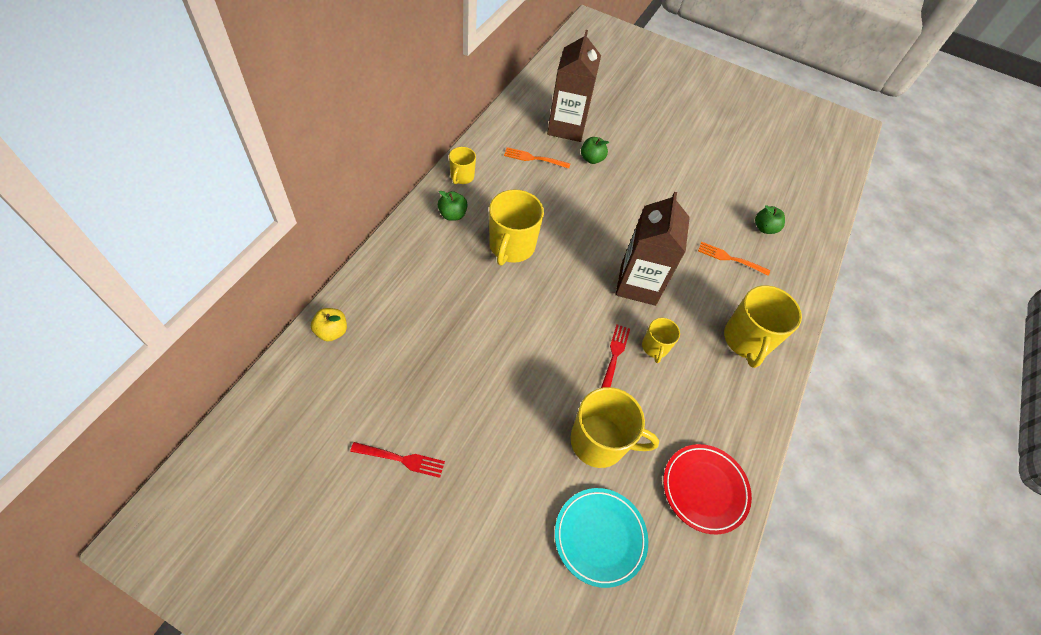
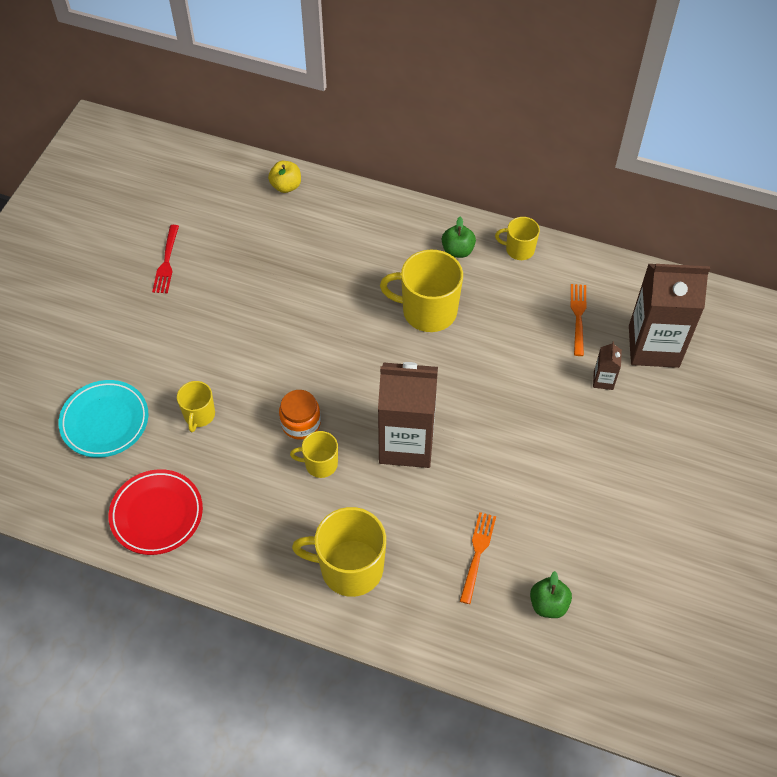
camera: 90 degrees right, 0 degrees up
yellow mug [570,387,659,468] -> yellow mug [177,381,215,432], size x0.55
green apple [581,137,609,164] -> brown carton [593,342,622,390]
red fork [601,324,630,388] -> orange jar [279,390,321,440]

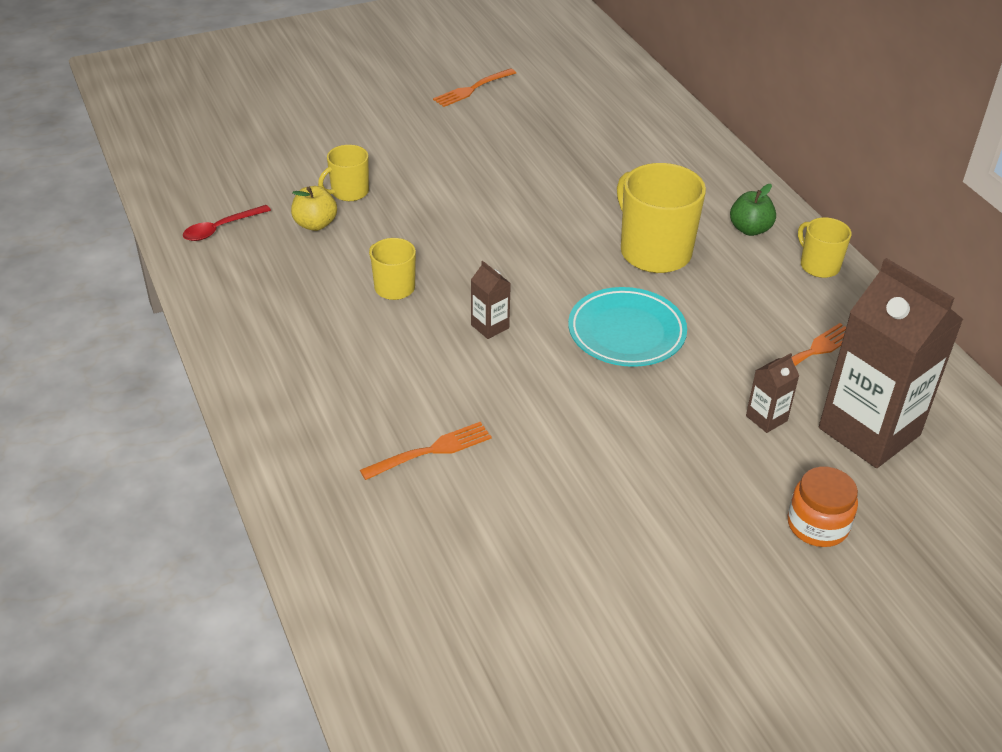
camera: 45 degrees right, 15 degrees down
turquoise plate [59,380,148,458] -> turquoise plate moved to [568,287,687,367]
red plate [109,469,203,555] -> red spoon [183,205,271,241]
red fork [152,225,179,293] -> orange fork [433,68,516,107]
yellow apple [268,161,301,193] -> yellow apple moved to [291,186,337,231]
orange jar [279,390,321,440] -> orange jar moved to [788,467,858,547]
yellow mug [292,507,386,597] -> none
brown carton [378,362,438,468] -> brown carton [471,261,511,339], size x0.41
green apple [530,571,572,618] -> none

